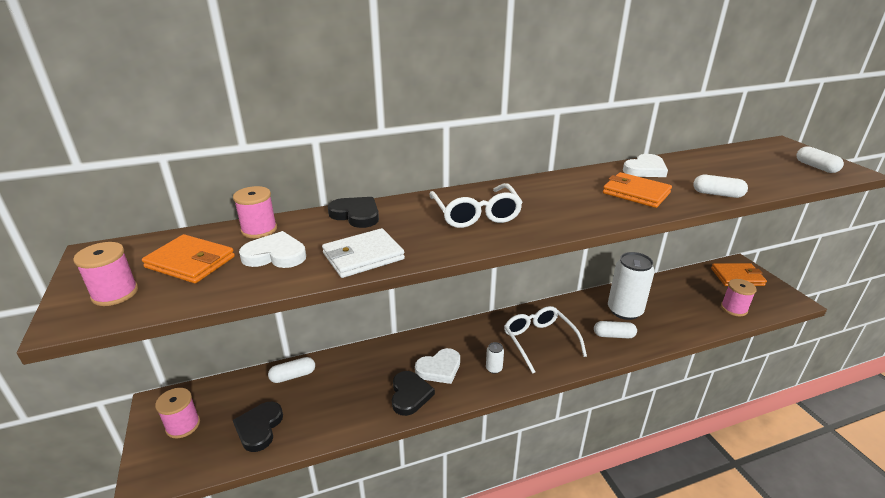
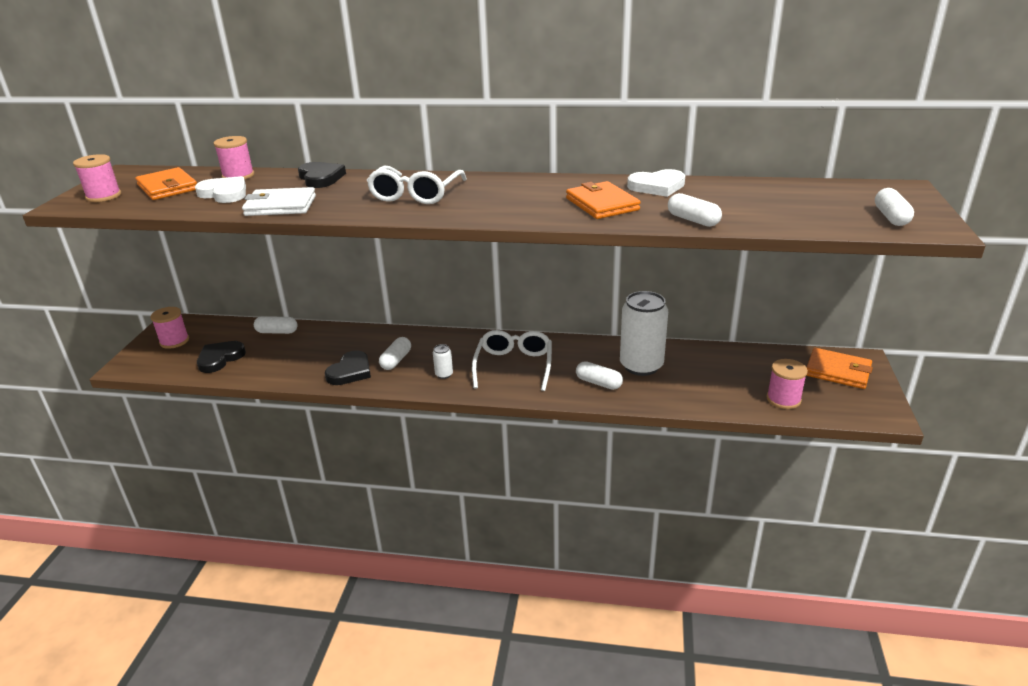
camera: 30 degrees right, 0 degrees up
white heart [415,348,460,384] -> white capsule [379,337,411,370]

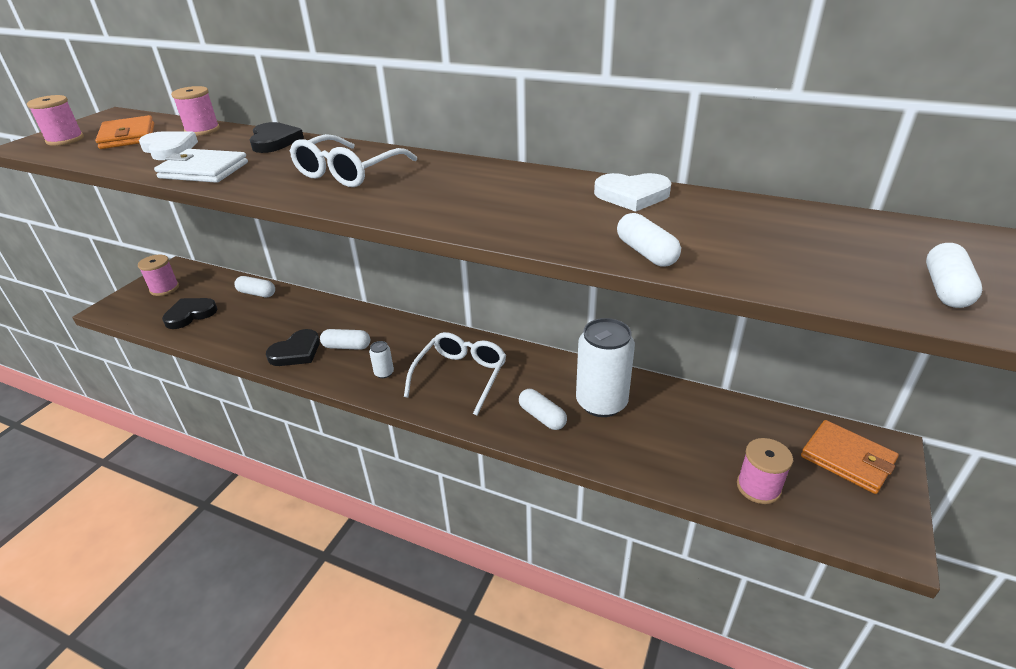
camera: 15 degrees right, 5 degrees up
white capsule [379,337,411,370] -> white capsule turned 60 degrees clockwise [320,329,370,350]
orange wallet [566,181,641,219] -> none

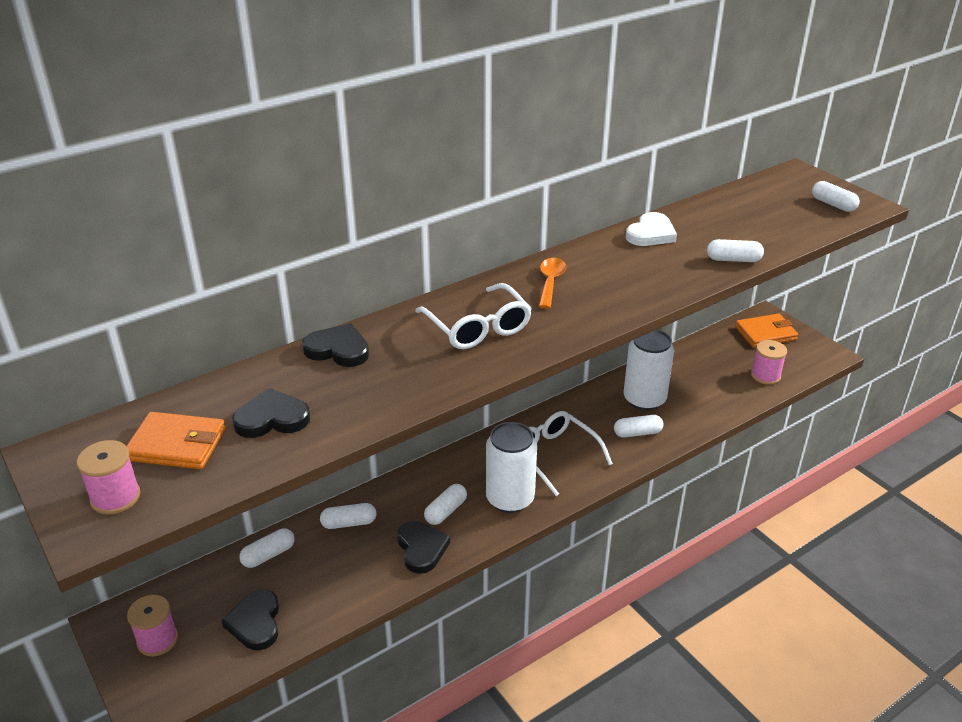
camera: 60 degrees left, 0 degrees up
white heart [139,131,198,160] -> black heart [232,388,310,438]
white wallet [154,149,248,183] -> none
pink spool [171,86,220,136] -> none
white can [369,341,394,378] -> white can [486,422,537,513], size x2.40
none -> white capsule [320,503,377,529]
none -> orange spoon [539,258,566,309]

